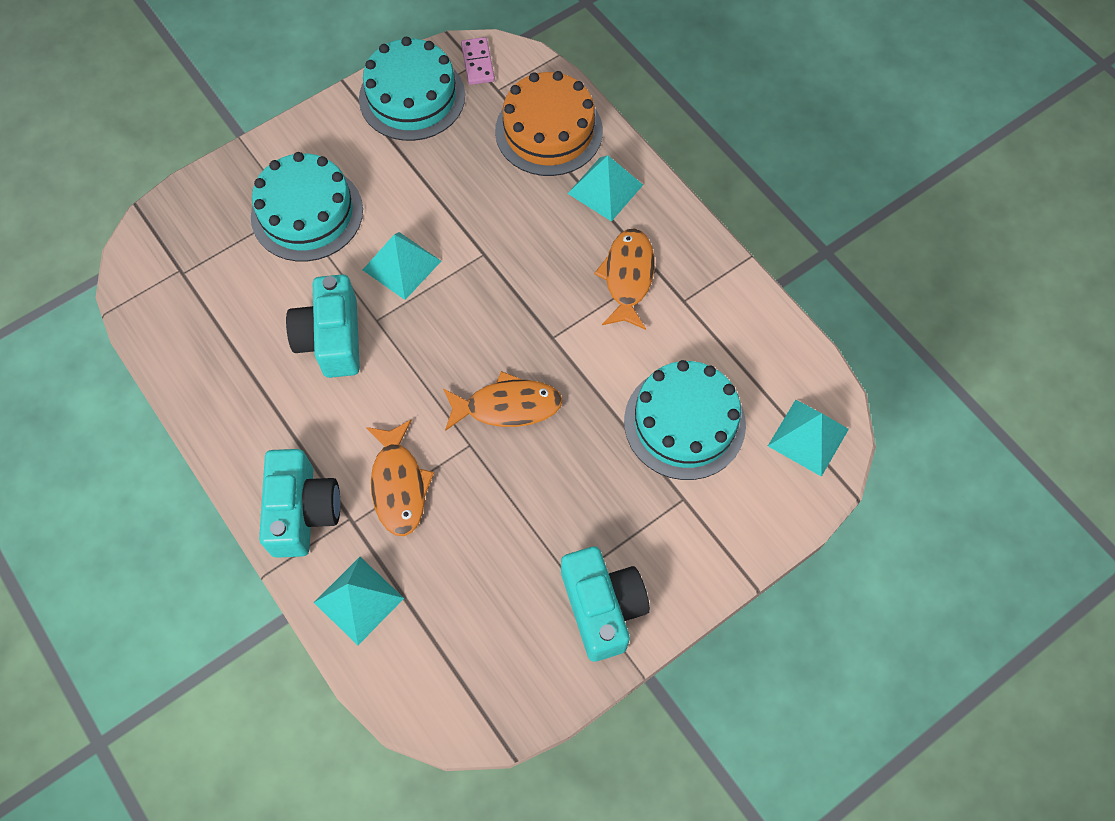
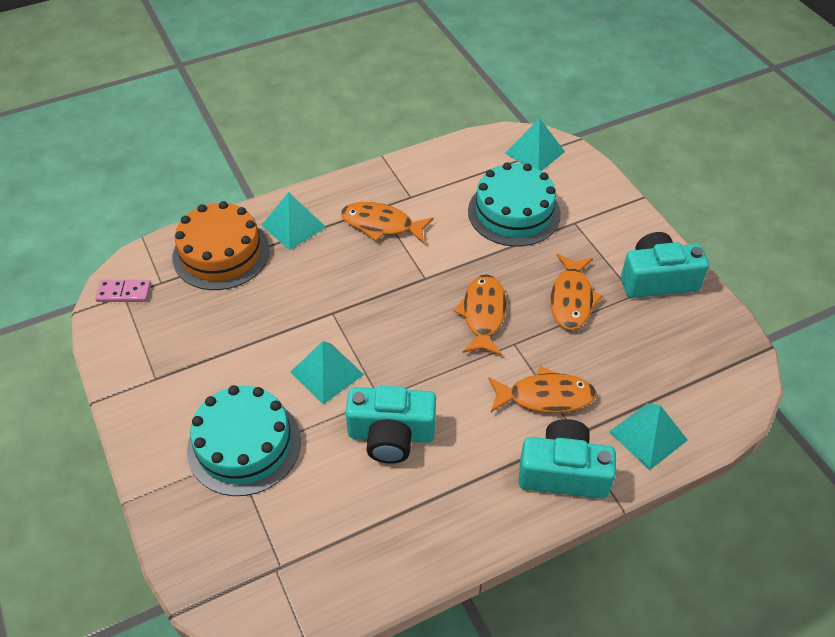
camera: 80 degrees left, 15 degrees down
turquoise cake [359,37,465,141] -> none
none -> orange fish [550,254,603,330]

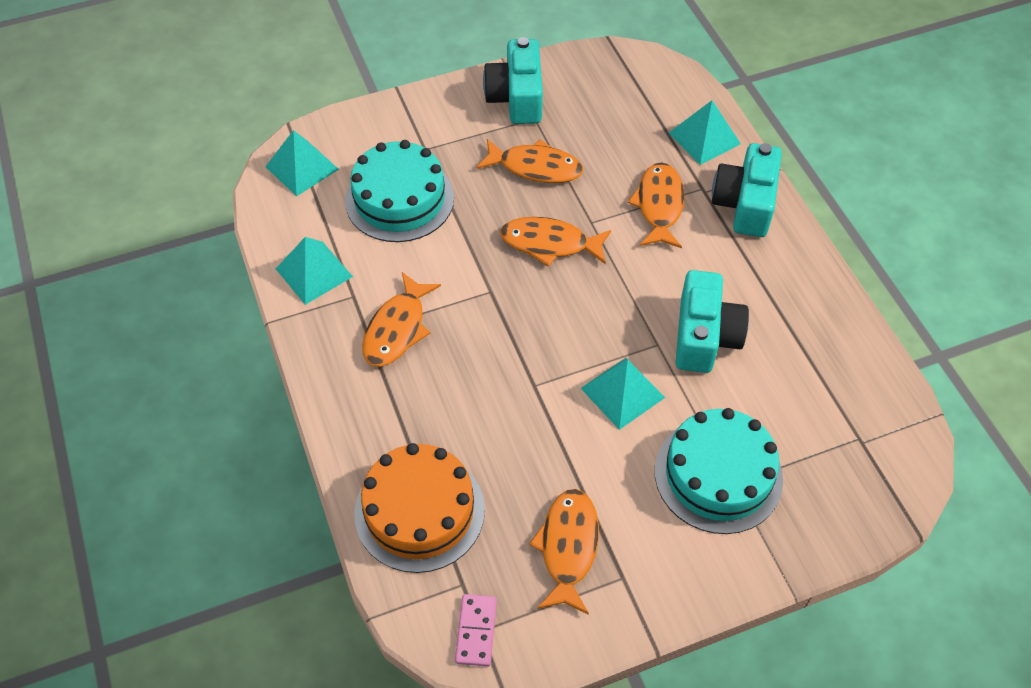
camera: 85 degrees left, 5 degrees up
turquoise pyramid [261,192,326,250] -> turquoise pyramid moved to [276,237,353,305]
none -> orange fish [529,489,599,615]

